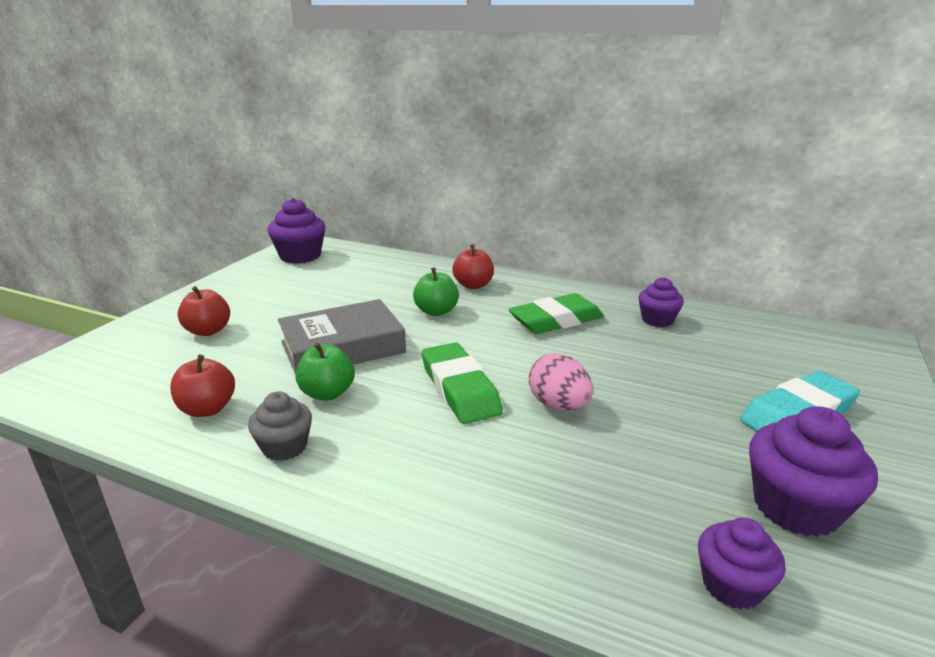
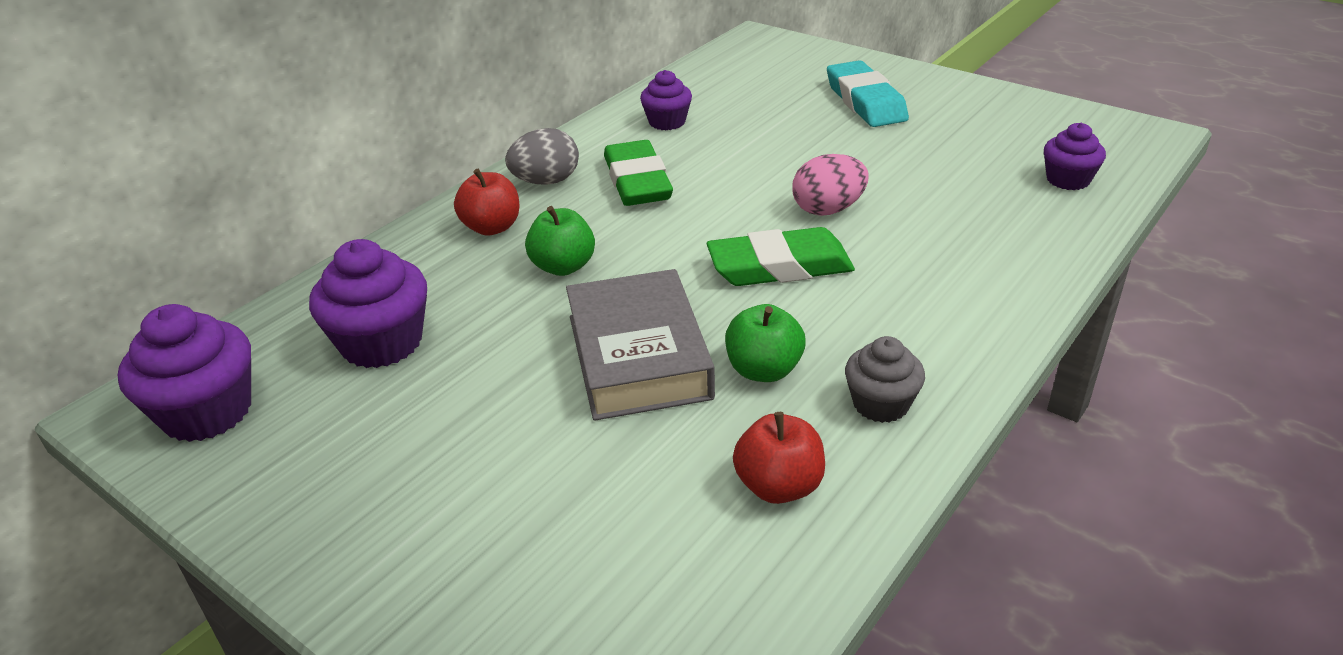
camera: 75 degrees left, 10 degrees up
red apple [177,286,230,336] -> none
purple cupcake [749,406,878,537] -> purple cupcake moved to [309,239,427,368]
none -> grey egg [505,128,579,185]

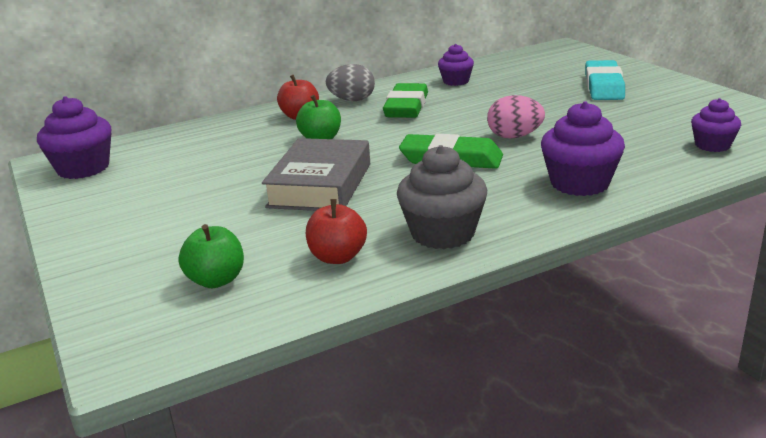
camera: 25 degrees right, 10 degrees down
purple cupcake [309,239,427,368] -> purple cupcake moved to [541,101,625,196]
green apple [725,304,806,382] -> green apple moved to [178,224,244,288]
grey cupcake [845,336,925,423] -> grey cupcake [397,145,487,249], size x1.61

